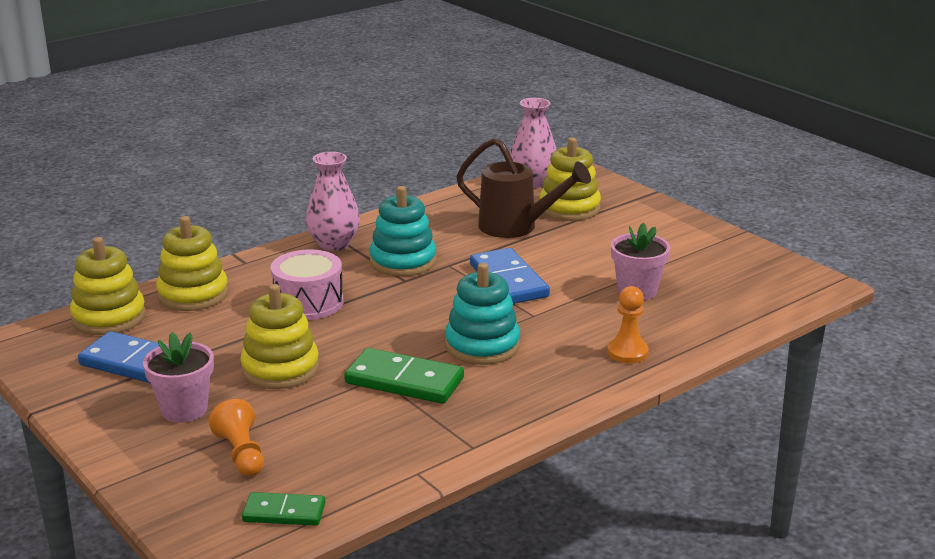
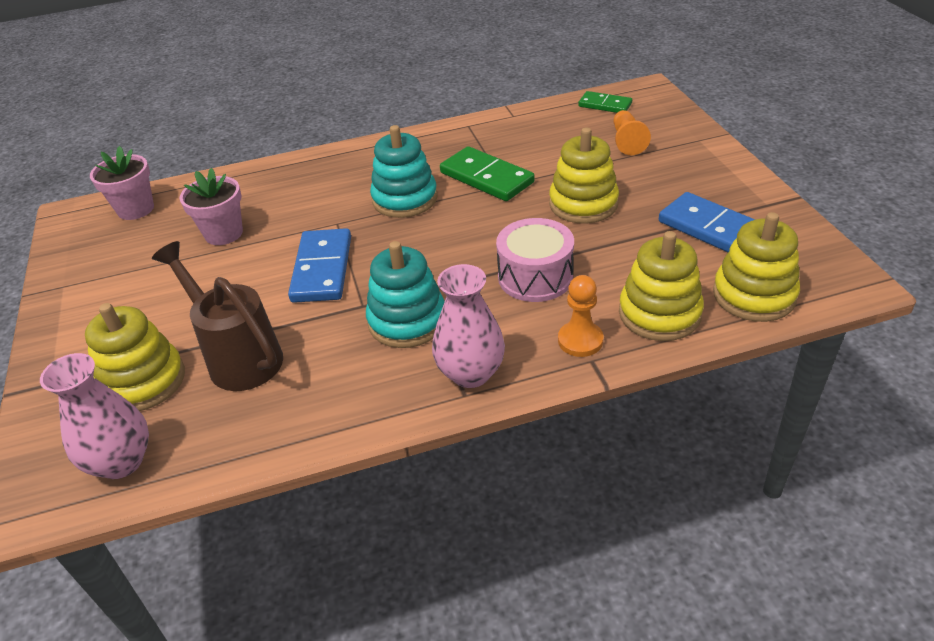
camera: 155 degrees left, 15 degrees up
pink flower pot [143,332,214,423] -> pink flower pot moved to [90,146,154,220]
orange pawn [607,286,649,363] -> orange pawn moved to [558,275,603,357]

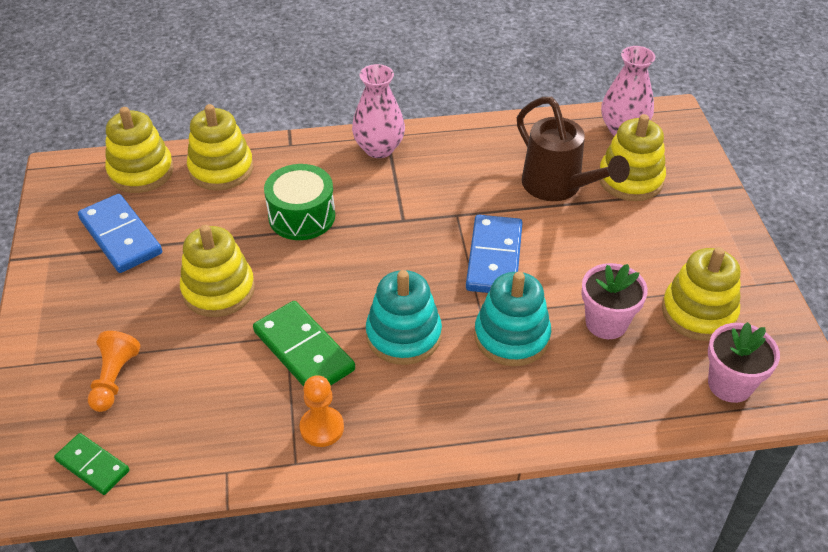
camera: 175 degrees left, 5 degrees up
turquoise stacking toy [366,241,445,348] -> turquoise stacking toy moved to [474,272,551,366]
pink drum [496,218,574,302] -> green drum [264,164,335,240]
orange pawn [558,275,603,357] -> orange pawn moved to [299,375,344,447]
none -> yellow stacking toy [662,247,741,341]

